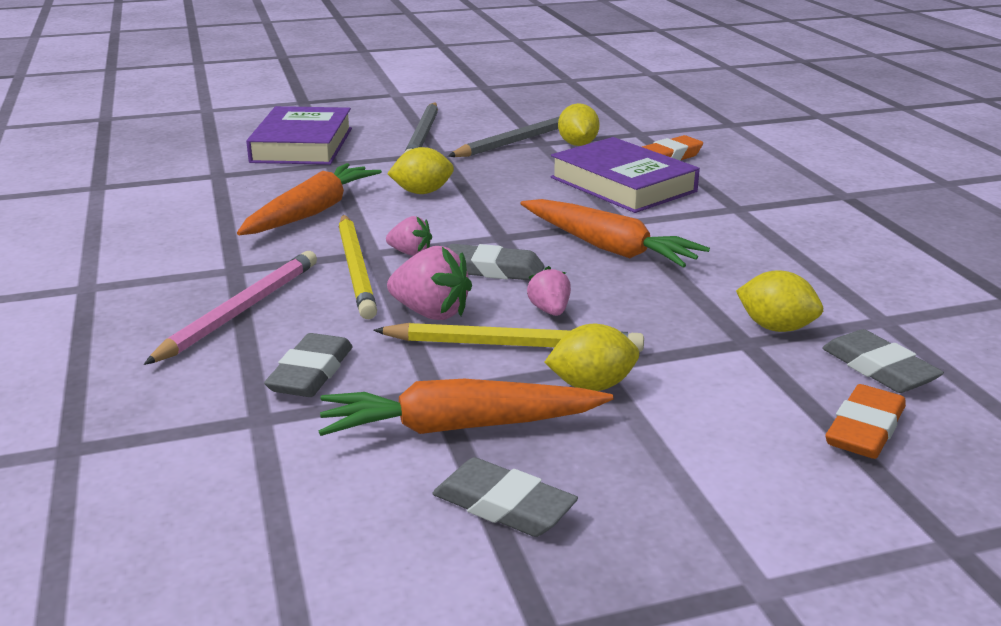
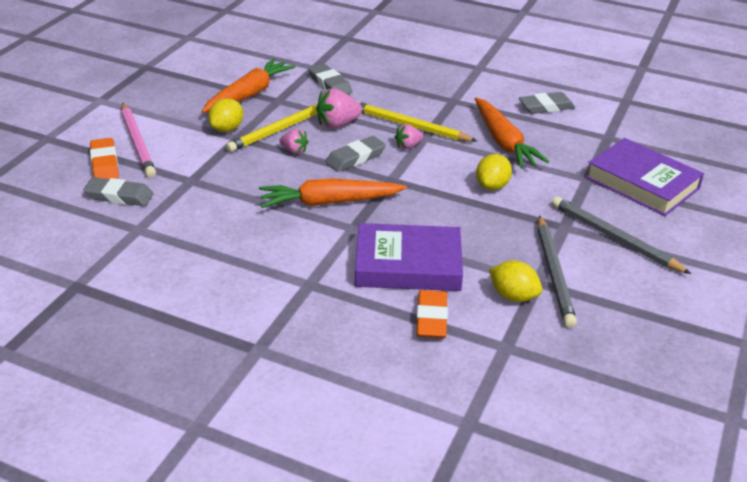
camera: 130 degrees right, 10 degrees up
pink pencil [144,251,317,365] -> pink pencil moved to [121,103,156,177]
grey eraser [432,457,578,537] -> grey eraser moved to [519,92,575,114]
yellow lemon [736,271,823,332] -> none

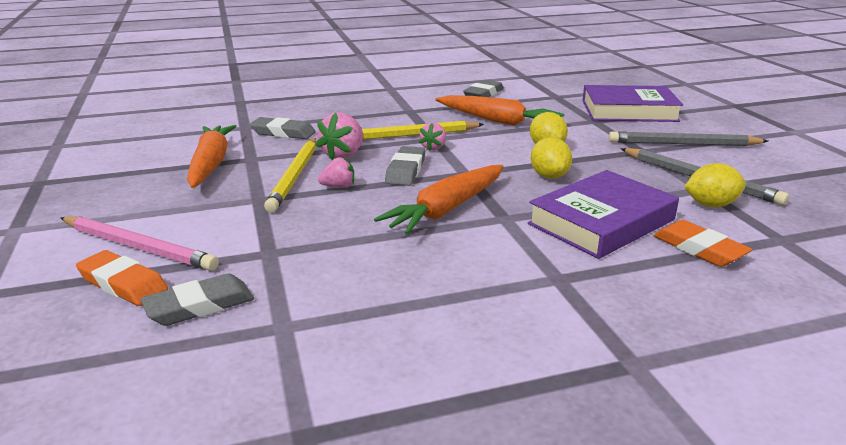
camera: 40 degrees left, 10 degrees down
yellow lemon [208,98,243,132] -> yellow lemon moved to [531,137,572,179]

